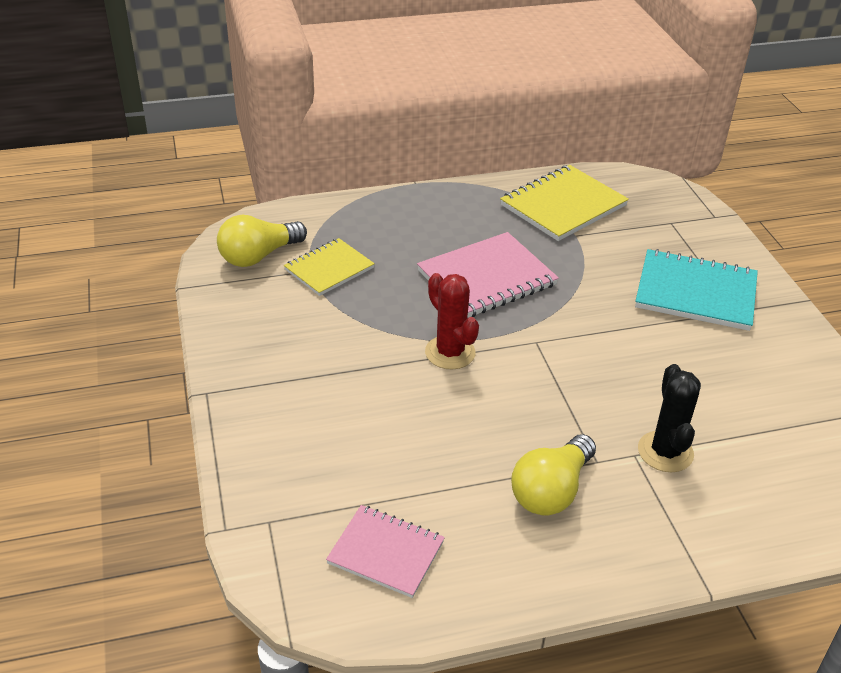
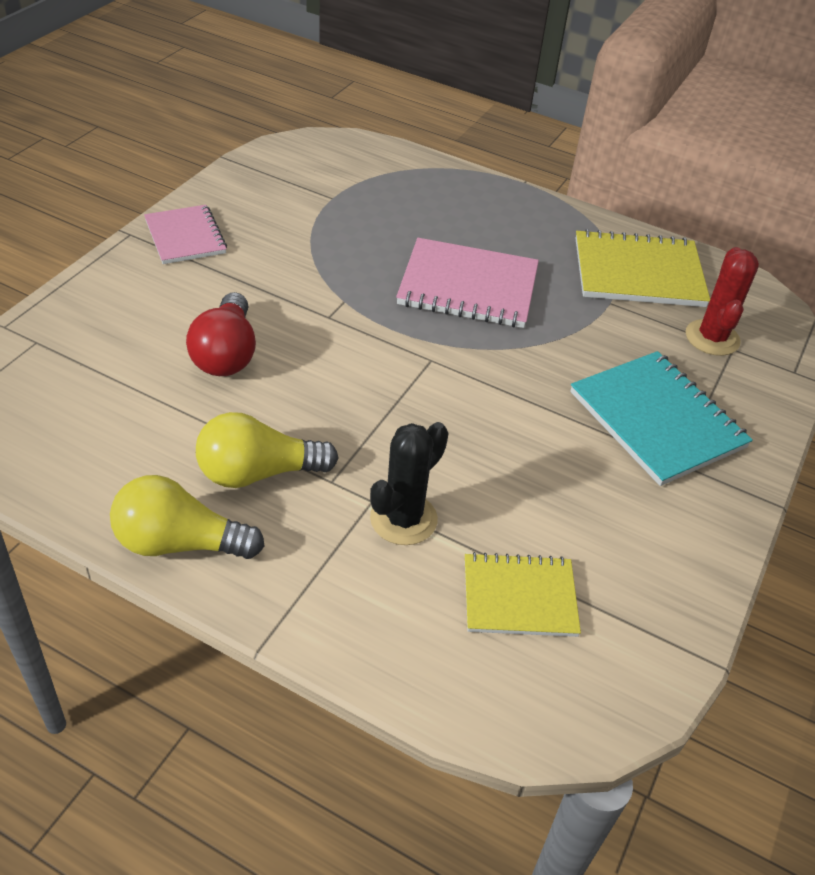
camera: 40 degrees right, 5 degrees up
yellow light bulb [217,215,307,267] -> yellow light bulb moved to [110,475,265,559]
yellow notebook [284,238,375,296] -> yellow notebook moved to [465,552,581,637]
pink notebook [326,505,445,598] -> pink notebook moved to [144,205,227,264]
red cactus [425,273,479,370] -> red cactus moved to [686,247,759,356]
none -> red light bulb [186,292,256,376]

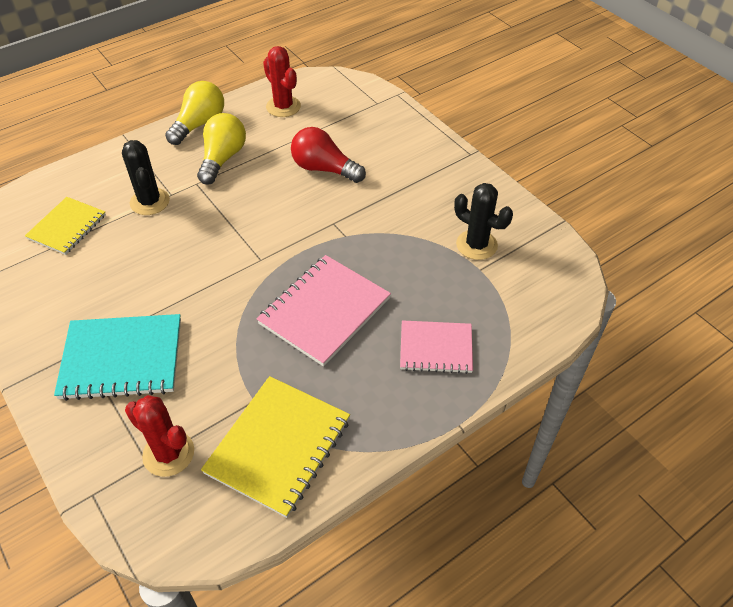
camera: 120 degrees right, 5 degrees up
pink notebook [144,205,227,264] -> pink notebook moved to [400,320,473,374]
none -> red cactus [263,46,301,117]
none -> black cactus [454,183,513,260]

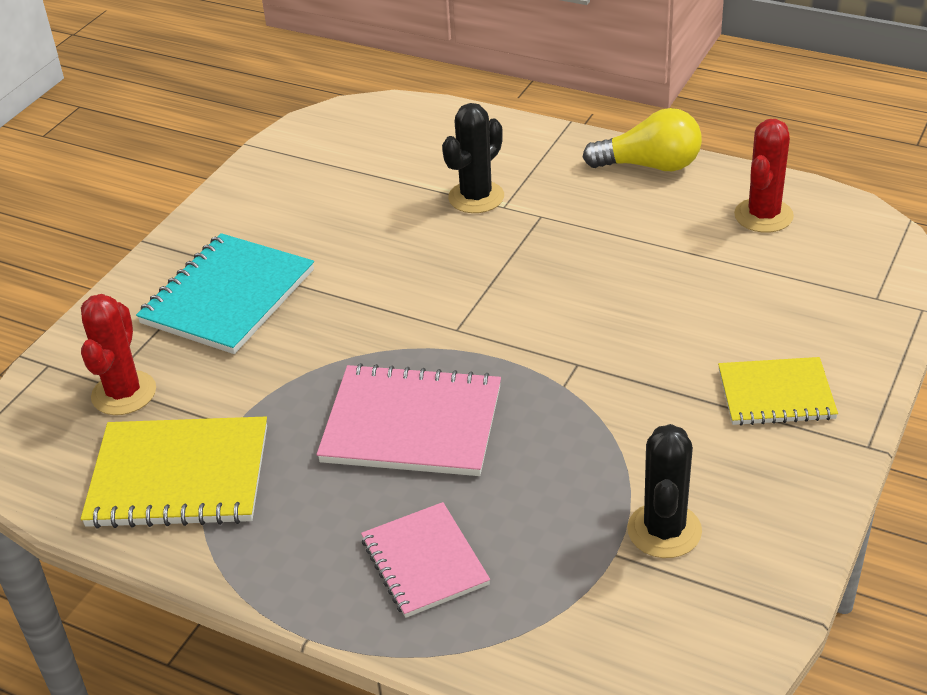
camera: 65 degrees right, 10 degrees down
yellow notebook [25,197,106,255] -> yellow notebook moved to [718,357,838,426]
turquoise notebook [54,314,181,401] -> turquoise notebook turned 60 degrees clockwise [136,233,314,354]
yellow light bulb [197,113,246,185] -> none
red light bulb [291,127,366,183] -> none

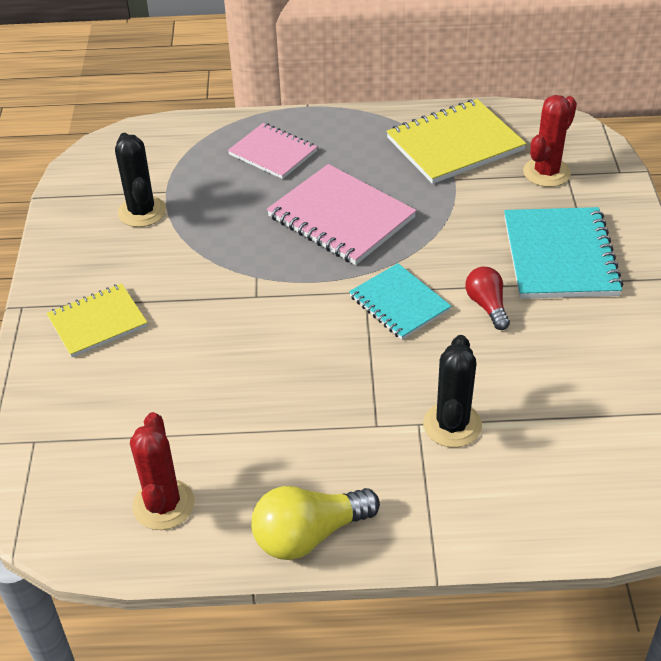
camera: 150 degrees right, 5 degrees up
red cactus [81,294,156,415] -> red cactus turned 60 degrees clockwise [523,95,577,187]
pink notebook [317,363,501,476] -> pink notebook turned 60 degrees clockwise [267,164,417,265]
none -> turquoise notebook [349,263,451,340]
none -> red light bulb [465,267,510,330]

